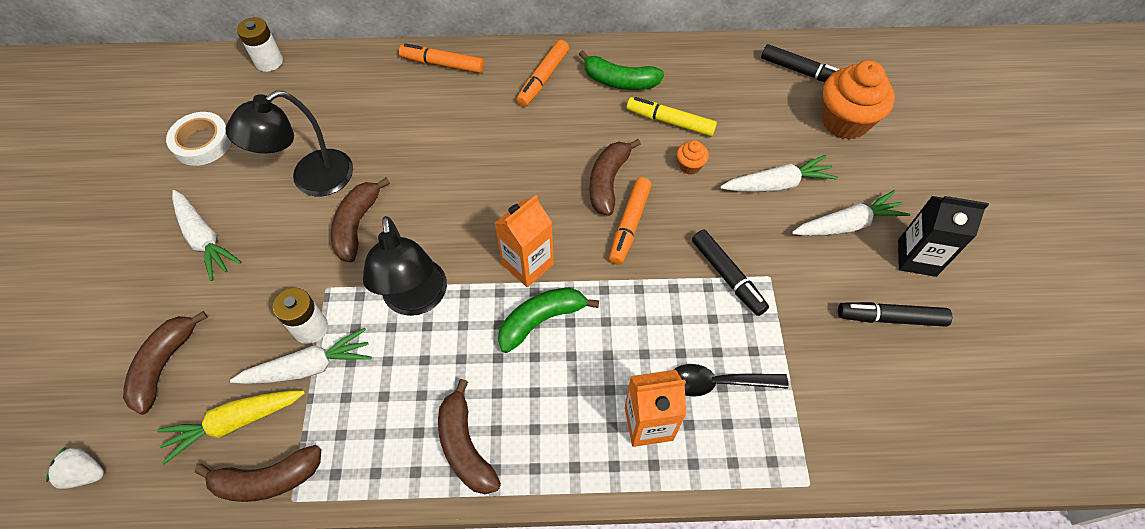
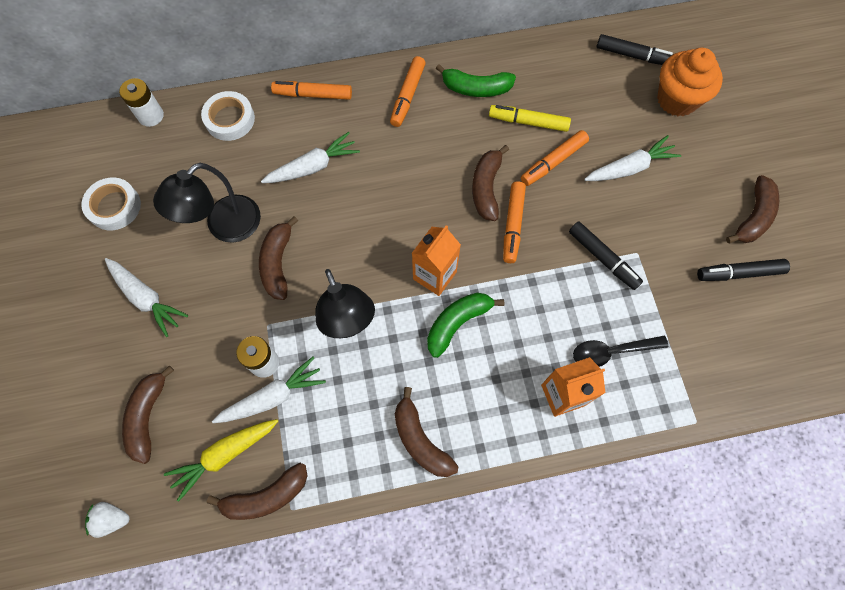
camera: 10 degrees left, 10 degrees up
orange cupcake [677,140,709,175] -> orange marker [521,130,589,186]
white carrot [792,190,910,236] -> white carrot moved to [261,132,360,183]
black carton [898,196,989,277] -> brown banana [726,175,779,243]
none -> white tape [201,91,255,141]

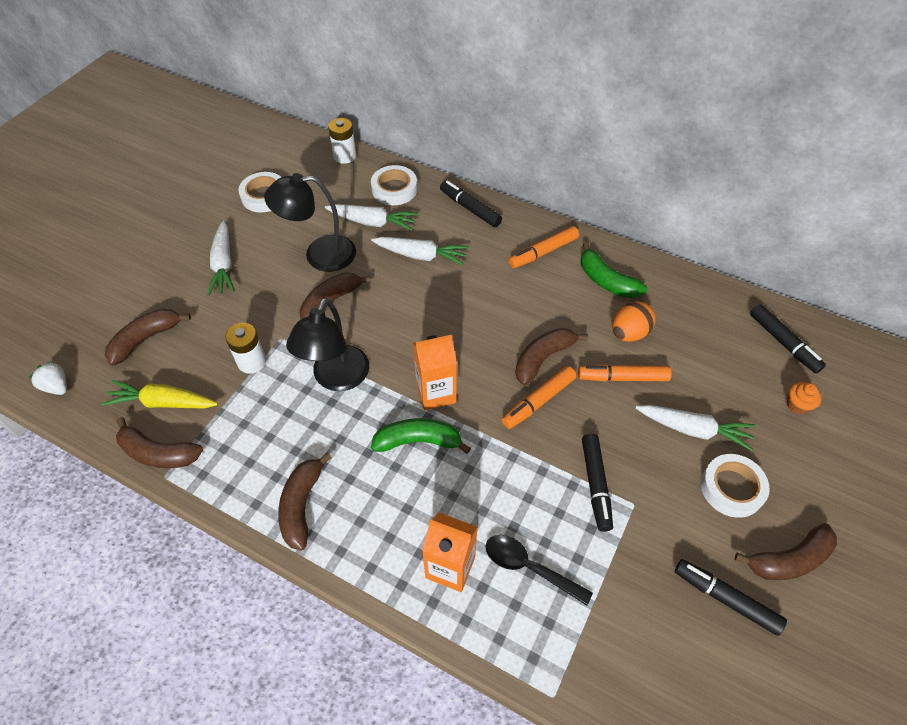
camera: 40 degrees right, 15 degrees down
white carrot [212,357,326,423] -> white carrot moved to [325,204,418,231]
orange marker [271,81,352,100] -> black marker [440,180,502,227]
yellow marker [489,105,571,132] -> orange egg [612,302,656,342]
orange cupcake [657,48,723,116] -> orange cupcake [787,382,822,414], size x0.45
none -> white tape [701,454,770,518]

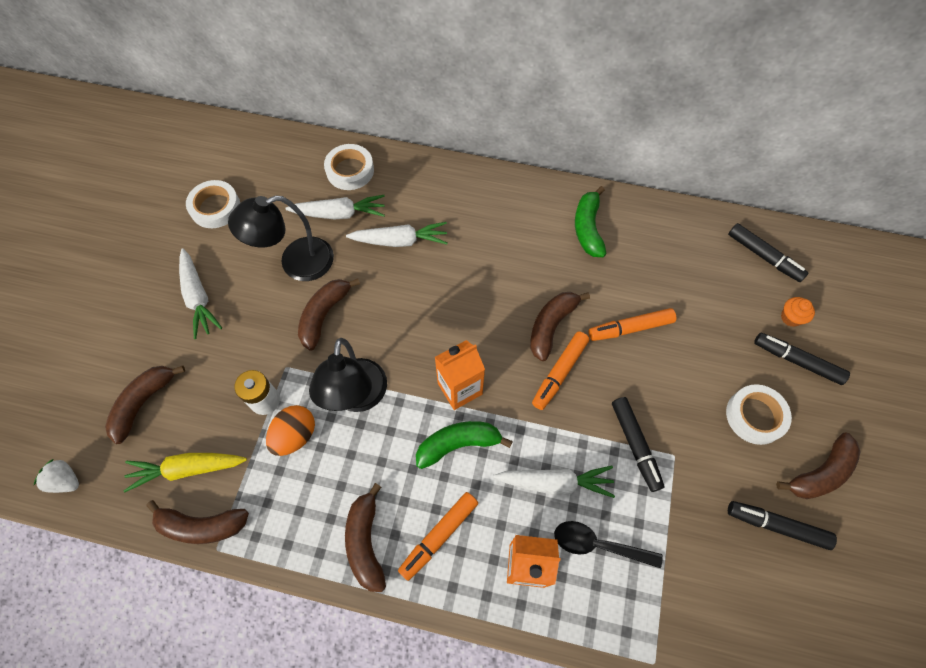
camera: 15 degrees left, 10 degrees up
white battery [328,118,356,164] -> none
black marker [440,180,502,227] -> black marker moved to [754,333,850,385]
orange marker [509,226,579,268] -> orange marker moved to [398,492,478,581]
green banana [581,242,647,298] -> green banana turned 60 degrees clockwise [575,186,607,257]
orange egg [612,302,656,342] -> orange egg moved to [266,405,315,456]
white carrot [635,405,755,451] -> white carrot moved to [493,466,615,498]

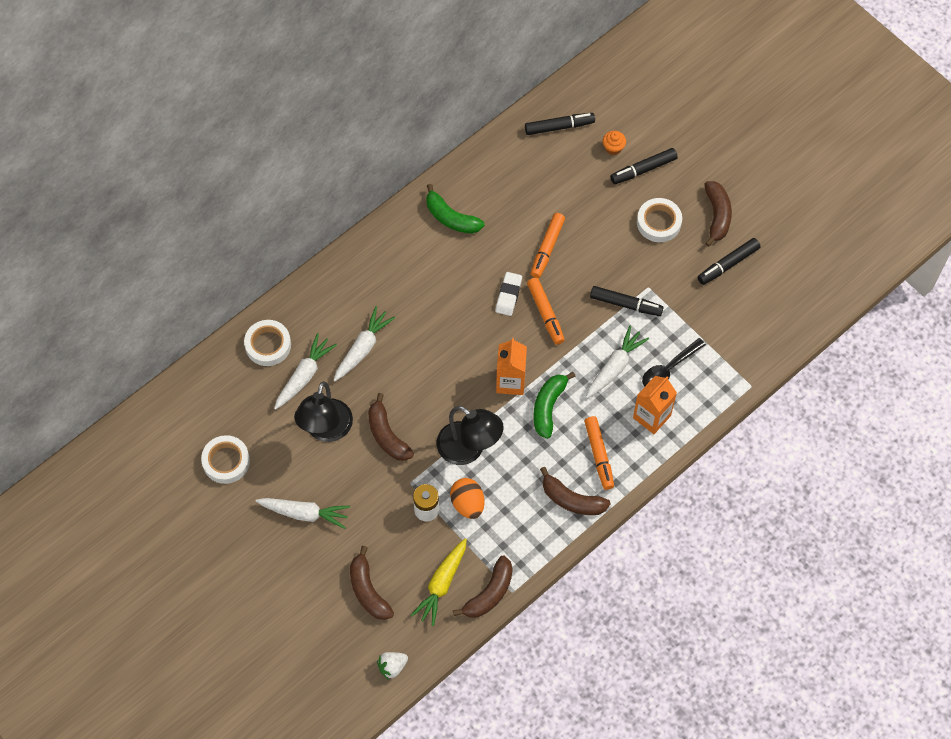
camera: 55 degrees left, 0 degrees up
brown banana [530,292,590,361] -> white eraser [495,272,522,316]

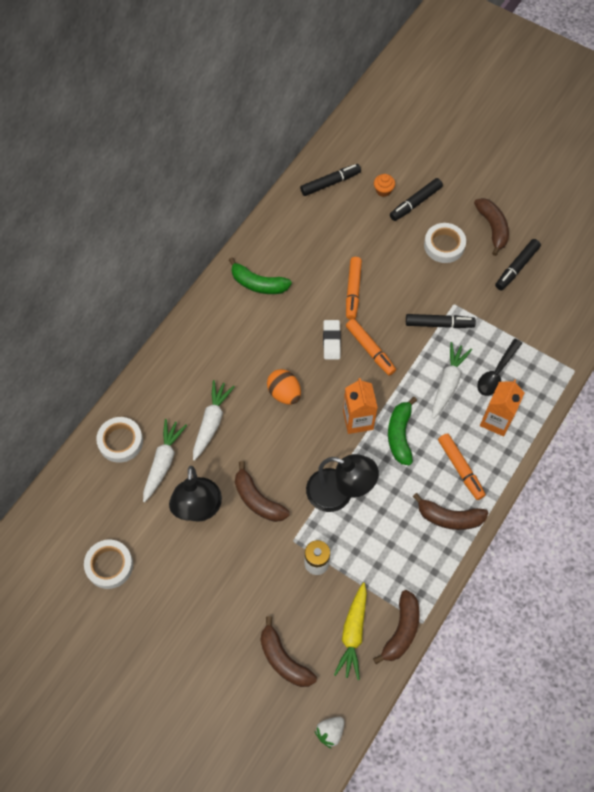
camera: 15 degrees left, 0 degrees up
white carrot [255,498,350,529] -> none
orange egg [450,478,484,519] -> orange egg moved to [267,369,301,405]

